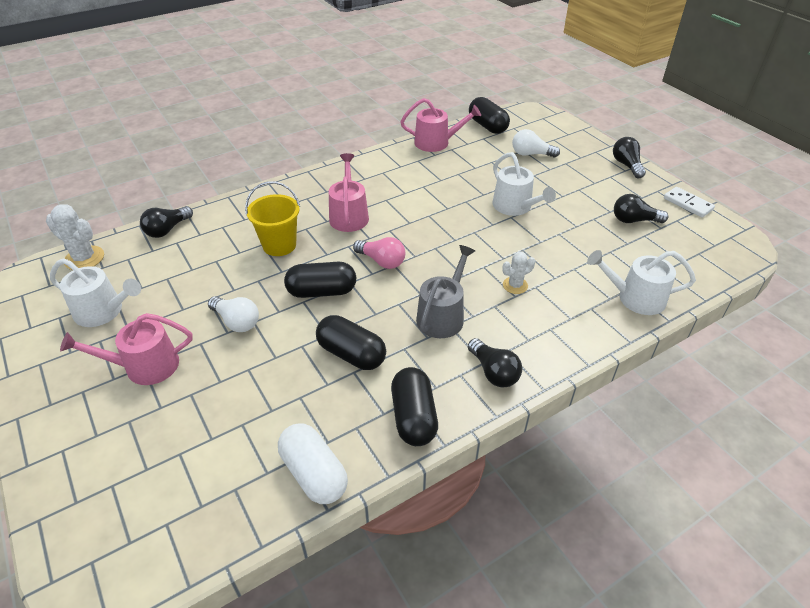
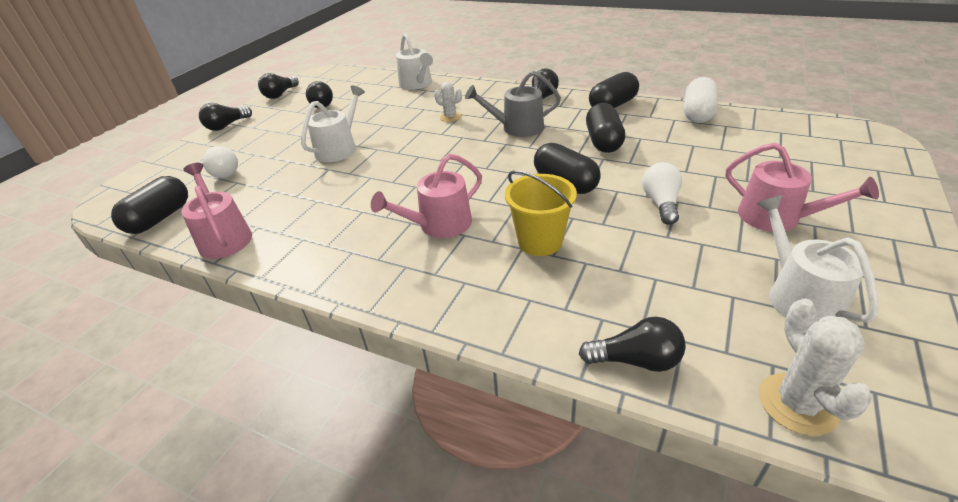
camera: 120 degrees left, 5 degrees down
pink light bulb [353,237,405,269] -> none
white domino [664,187,715,218] -> black light bulb [258,73,299,99]

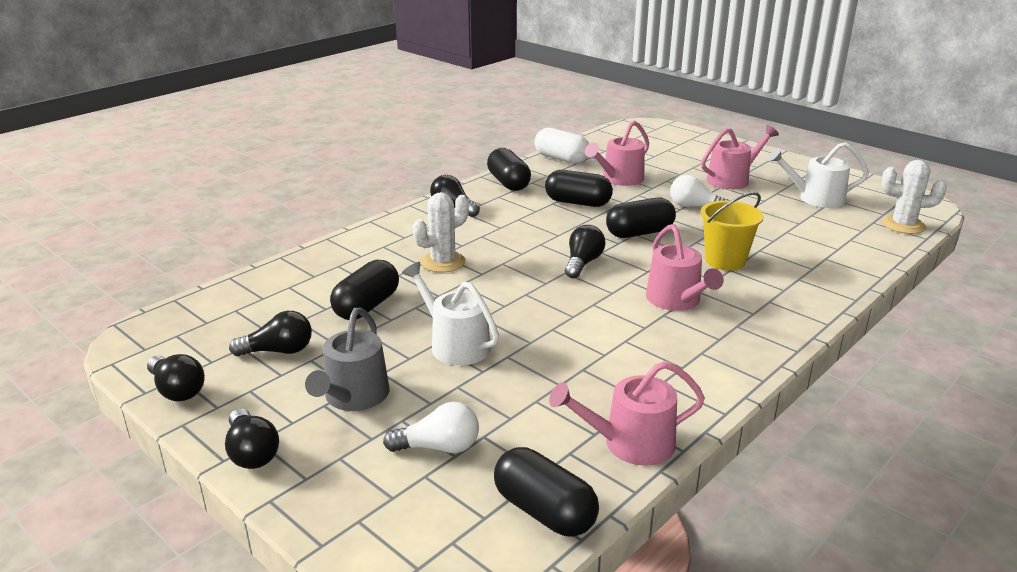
camera: 75 degrees left, 10 degrees down
white watering can [396,33,433,90] -> none
white cactus [434,82,462,122] -> white cactus [413,192,469,272], size x1.58
grey watering can [465,71,561,137] -> grey watering can moved to [305,308,389,411]
black light bulb [579,317,686,372] -> black light bulb moved to [565,225,605,278]
none -> black capsule [330,260,399,320]
none -> pink watering can [585,121,650,186]

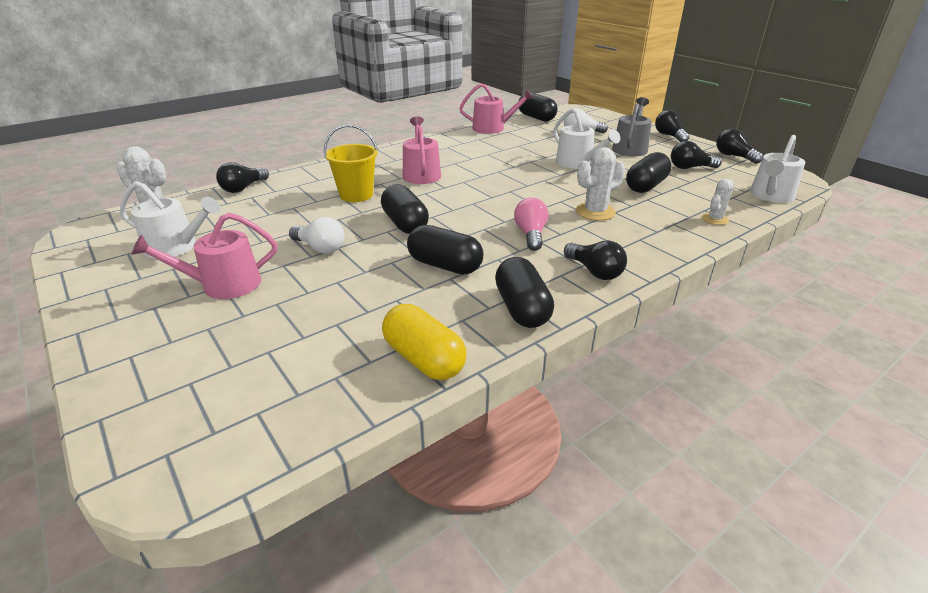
camera: 170 degrees left, 5 degrees up
white capsule [534,128,589,164] -> yellow capsule [382,304,467,380]
black light bulb [565,225,605,278] -> black light bulb moved to [216,162,269,193]
pink watering can [585,121,650,186] -> none
black capsule [606,197,676,238] -> black capsule turned 75 degrees clockwise [381,184,429,234]
none -> pink light bulb [514,197,549,251]
none -> white cactus [702,179,735,225]
none -> white watering can [750,135,805,203]

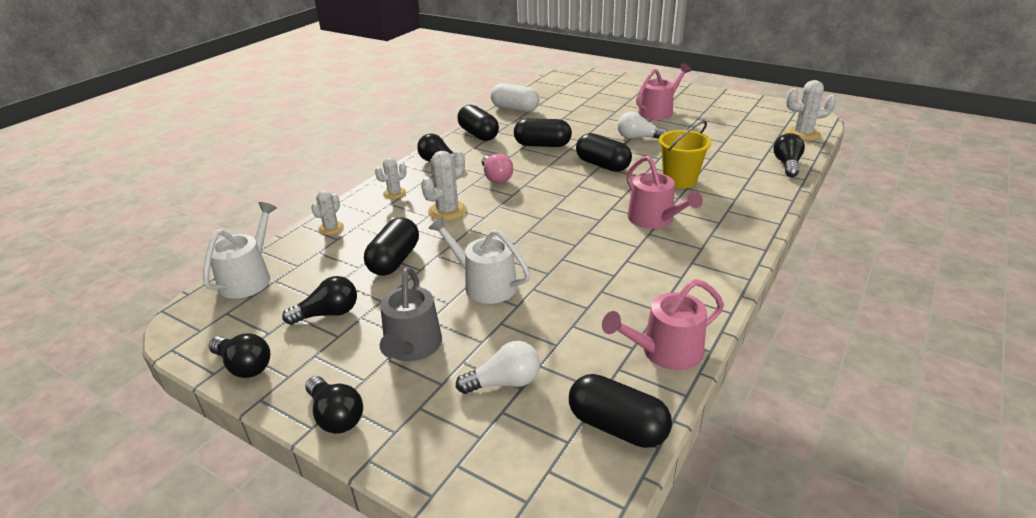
camera: 160 degrees right, 0 degrees up
white watering can [120,181,220,259] -> none
yellow capsule [382,304,467,380] -> white capsule [491,83,539,112]
none -> white cactus [375,157,406,199]

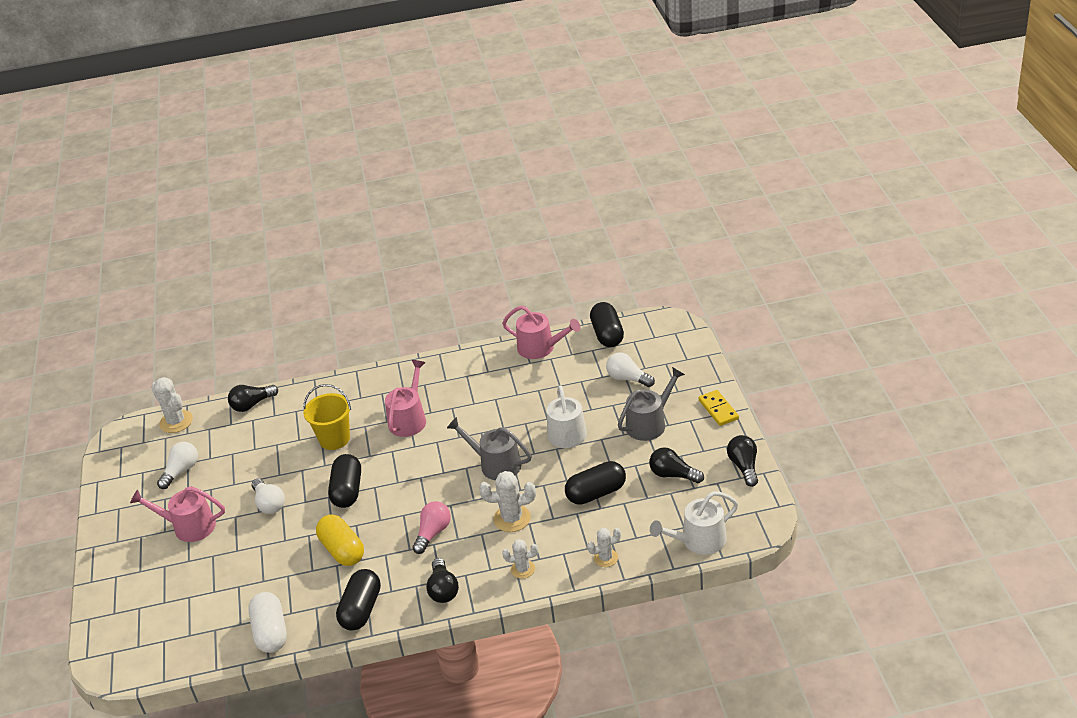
camera: 130 degrees left, 5 degrees up
black light bulb [305,376,363,434] -> yellow domino [698,390,739,426]
black capsule [514,118,572,147] -> yellow capsule [316,514,364,566]
none -> white light bulb [157,442,198,489]
none -> grey watering can [447,417,532,480]

